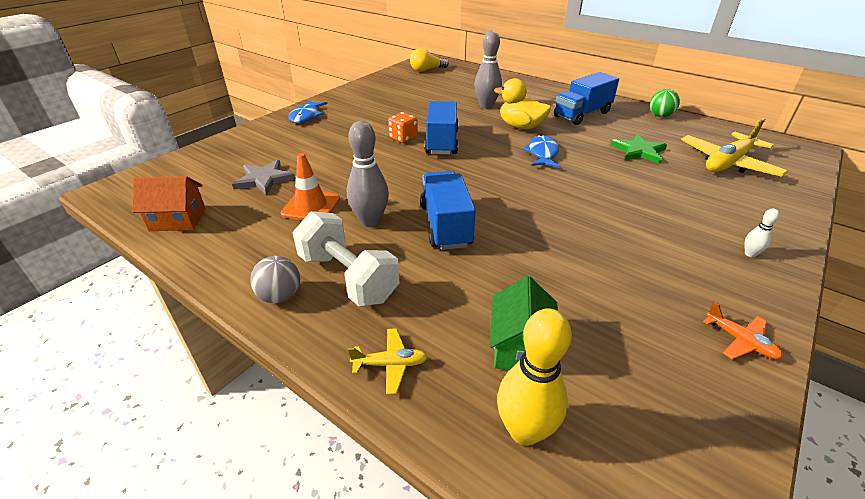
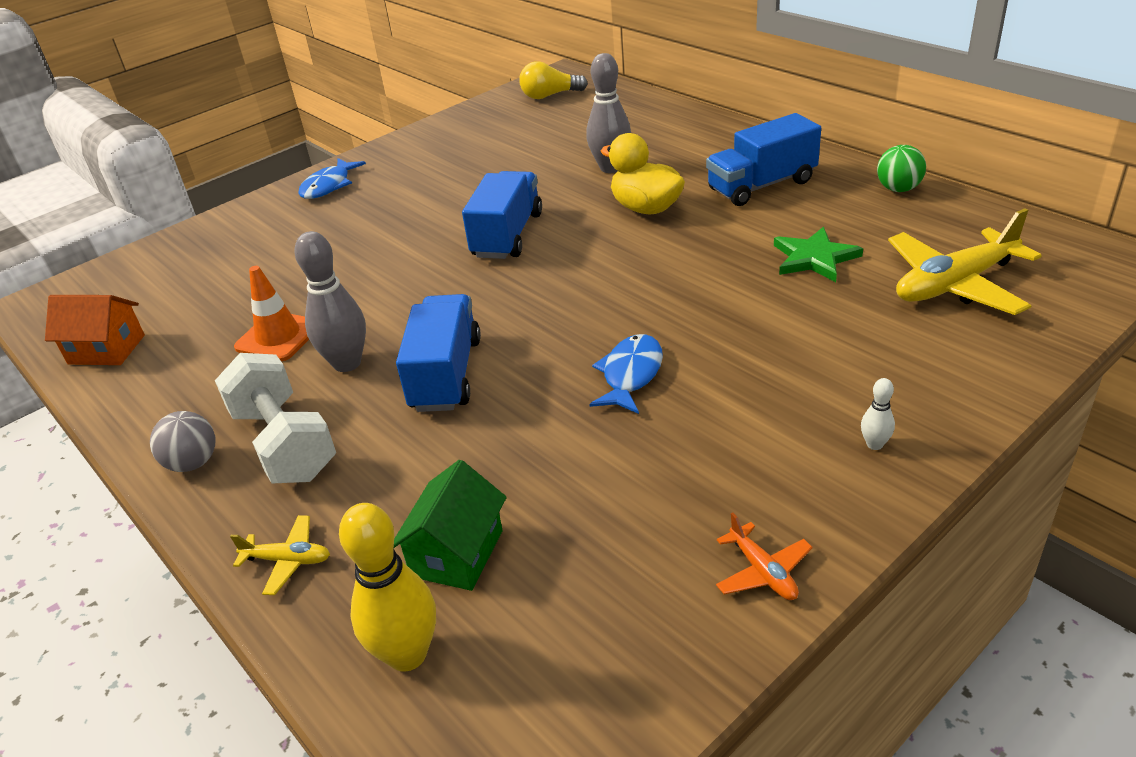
camera: 15 degrees right, 0 degrees up
grey star [232,160,295,195] -> none
orange dice [388,112,418,143] -> none
blue fish [522,135,560,168] -> blue fish moved to [589,334,663,414]

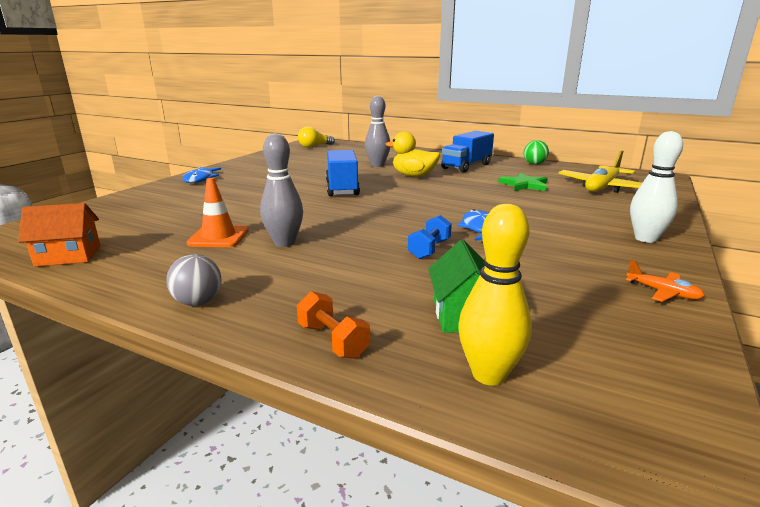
camera: 25 degrees left, 15 degrees down
white dumbbell [215,353,336,483] -> none
yellow plane [230,515,330,595] -> orange dumbbell [297,291,370,359]
blue truck [396,294,481,412] -> none
white bowling pin [861,378,895,450] -> white bowling pin [630,131,683,243], size x2.13
none -> blue dumbbell [408,215,452,259]

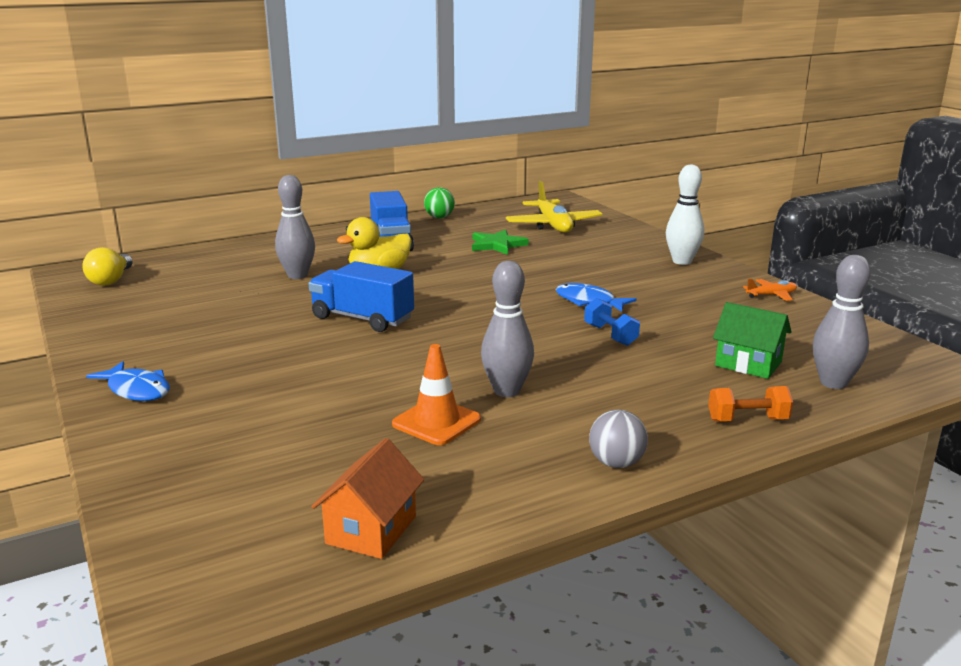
camera: 55 degrees left, 0 degrees up
yellow bowling pin [458,204,532,386] -> grey bowling pin [813,255,871,389]

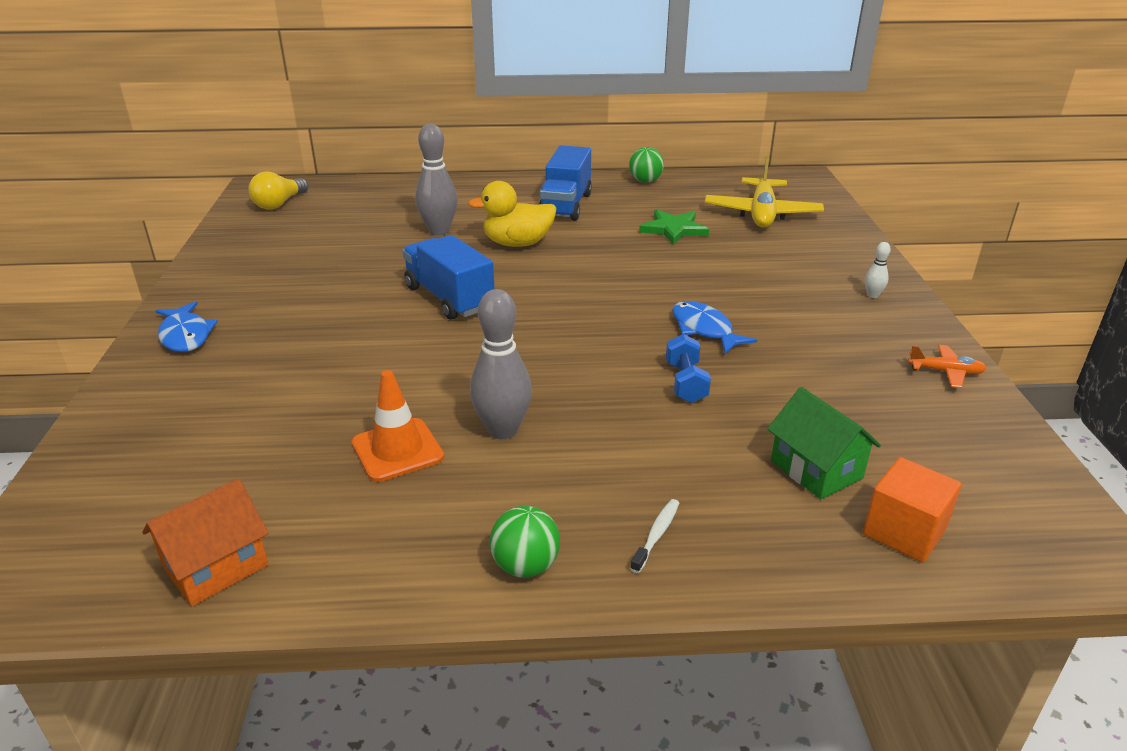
camera: 25 degrees right, 10 degrees up
grey ball [589,410,648,468] -> green ball [490,506,560,578]
white bowling pin [666,164,704,265] -> white bowling pin [865,242,891,298], size x0.47
orange dumbbell [708,386,793,421] -> none
grey bowling pin [813,255,871,389] -> orange cube [863,457,961,563]
none -> white toothbrush [630,499,679,573]

